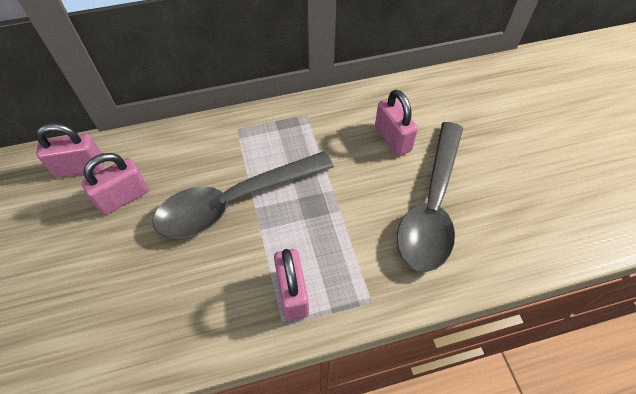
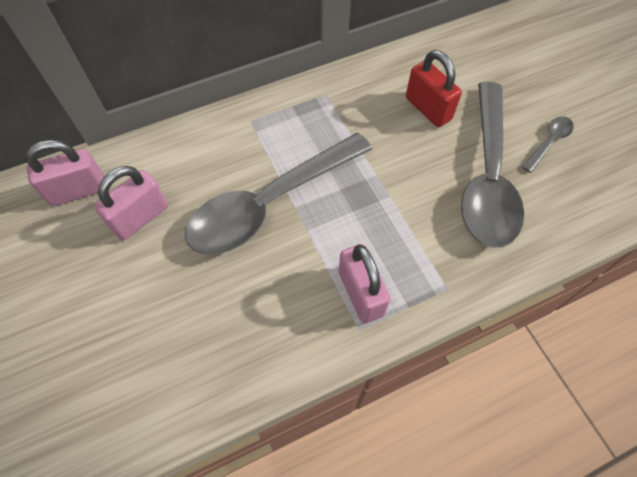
camera: 10 degrees left, 5 degrees up
pink padlock [375,90,418,156] -> red padlock [406,50,462,127]
none -> grey spoon [522,116,574,173]

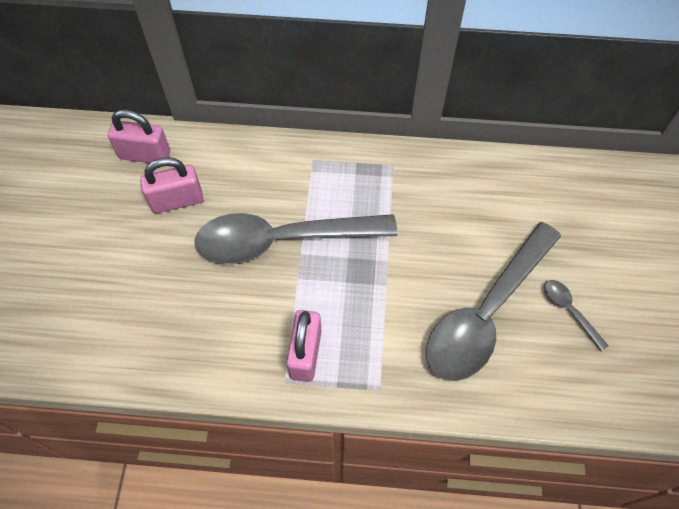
camera: 30 degrees right, 0 degrees up
red padlock [406,50,462,127] -> none
grey spoon [522,116,574,173] -> grey spoon turned 105 degrees counterclockwise [544,280,609,351]

